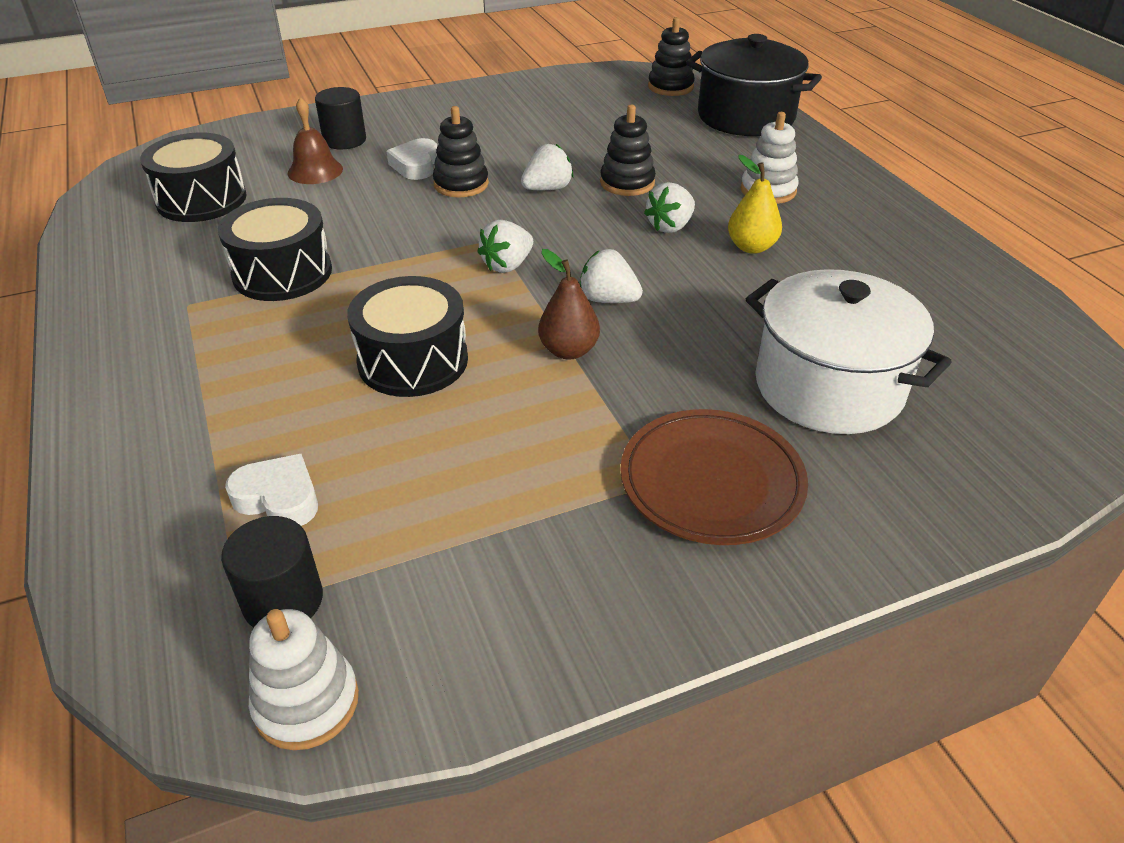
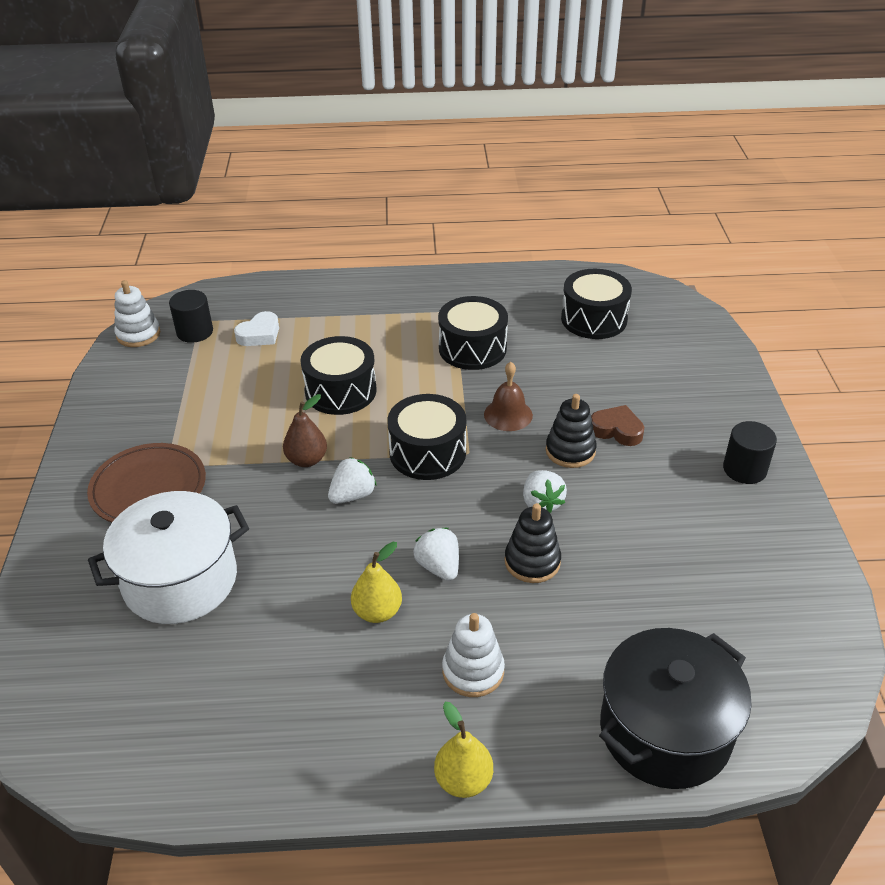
camera: 110 degrees right, 0 degrees up
brown bell [288,97,343,184] -> brown bell moved to [484,362,533,431]
black cylinder [315,87,366,149] -> black cylinder moved to [723,421,777,484]
white heart [387,138,437,180] -> brown heart [591,405,644,446]
white strawberry [477,219,533,273] -> black drum [387,394,466,480]
black stacking toy [648,17,695,96] -> none
none -> yellow pear [434,702,493,798]

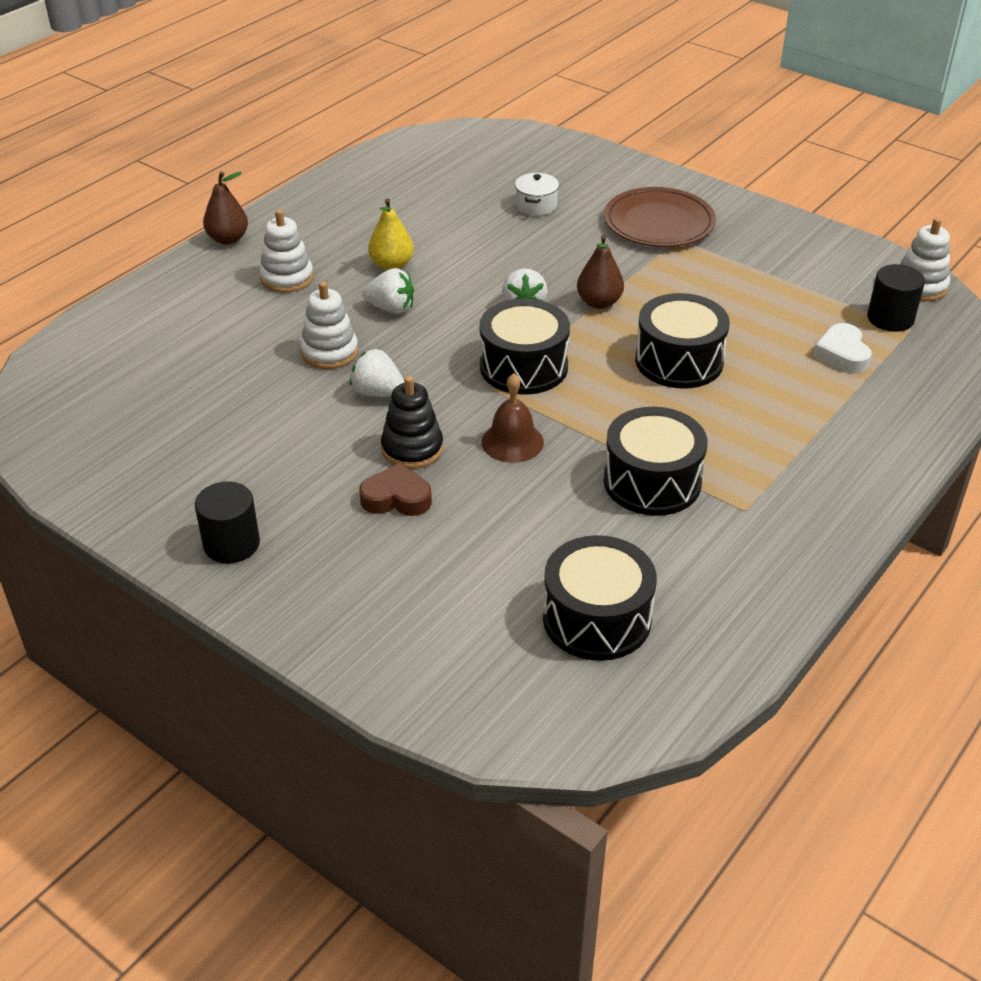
camera: 130 degrees right, 0 degrees up
white pot [88,491,249,624] -> white pot [515,173,559,216], size x0.42
yellow pear [434,702,493,798] -> brown pear [203,171,248,245]
black stacking toy [505,503,561,583] -> white stacking toy [300,281,358,369]
brown heart [591,405,644,446] -> brown heart turned 150 degrees counterclockwise [359,463,432,516]
black pot [599,628,752,789] -> none

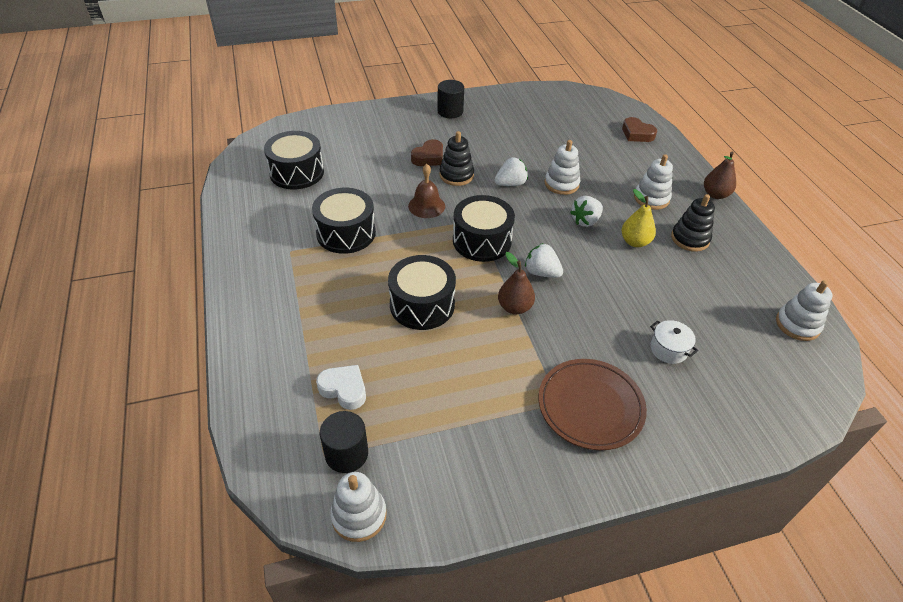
camera: 125 degrees right, 5 degrees up
none -> brown heart [622,117,657,142]
none -> black stacking toy [671,194,715,252]
none -> white stacking toy [776,280,833,341]

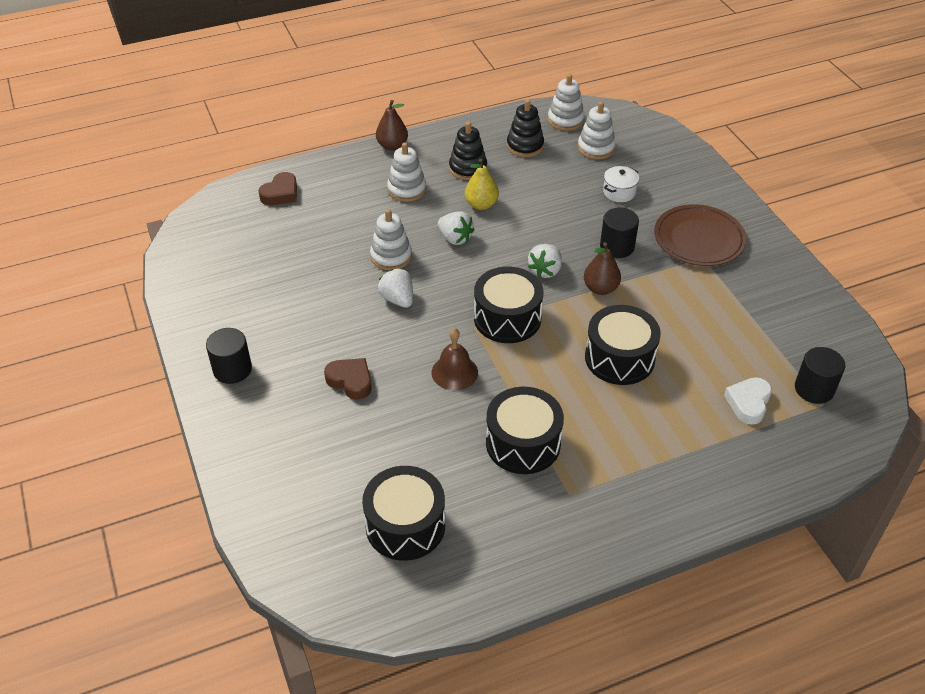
camera: 95 degrees left, 0 degrees up
white stacking toy [330,472,387,542] -> white stacking toy moved to [578,102,616,159]
black stacking toy [440,131,474,186] -> black stacking toy moved to [507,99,544,157]
none -> black cylinder [600,207,639,258]

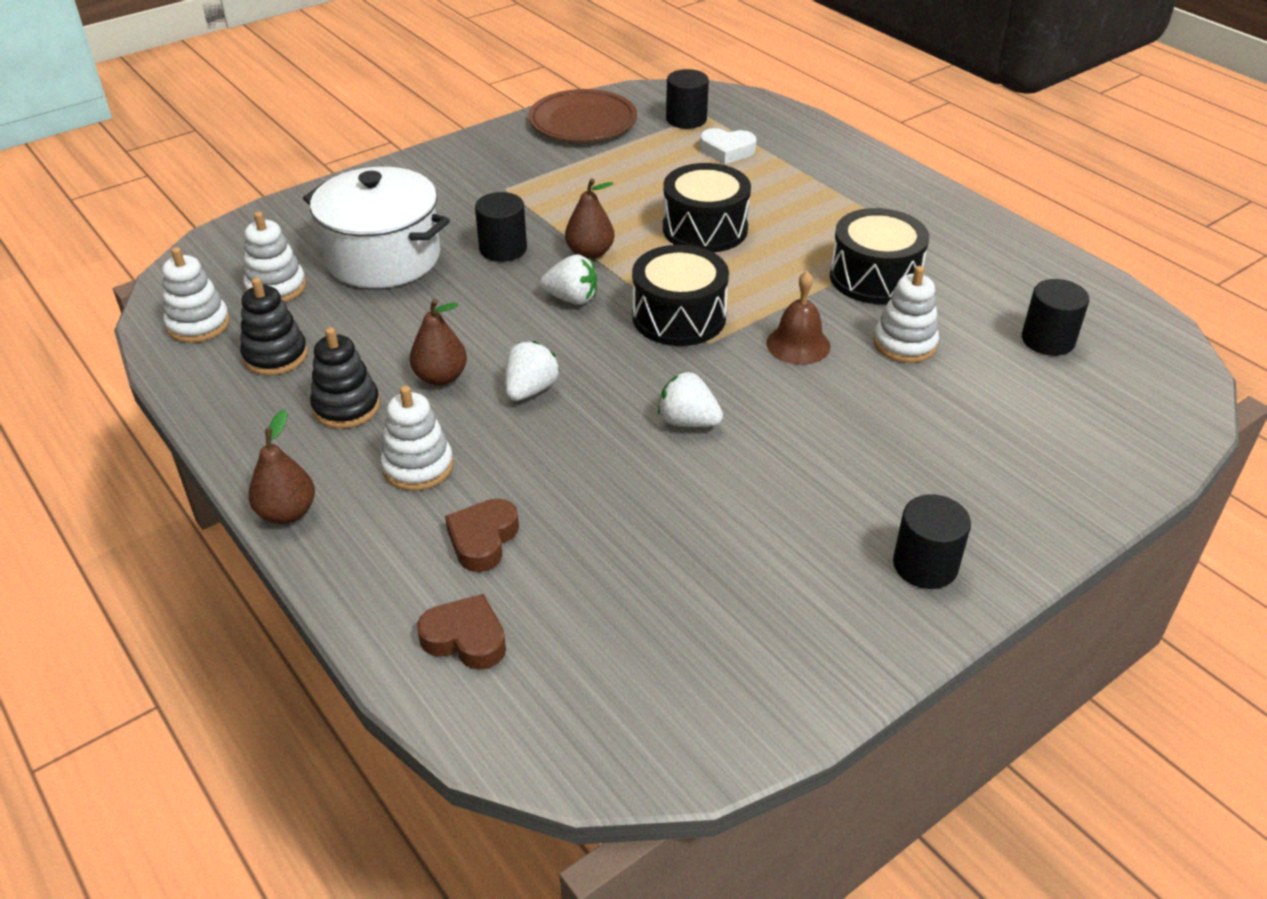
camera: 105 degrees left, 5 degrees down
brown heart [324,358,372,400] -> brown heart moved to [445,498,519,572]
black drum [362,466,445,561] -> black cylinder [1022,279,1089,356]
white stacking toy [370,209,412,270] -> white stacking toy moved to [874,266,939,363]
white strawberry [378,268,413,308] -> white strawberry turned 75 degrees clockwise [658,371,723,427]
yellow pear [465,159,499,210] -> brown pear [410,299,467,386]
white pot [603,166,639,202] -> white pot [303,167,450,288], size x2.37
brown plate [654,204,747,266] -> brown plate moved to [528,89,637,142]

